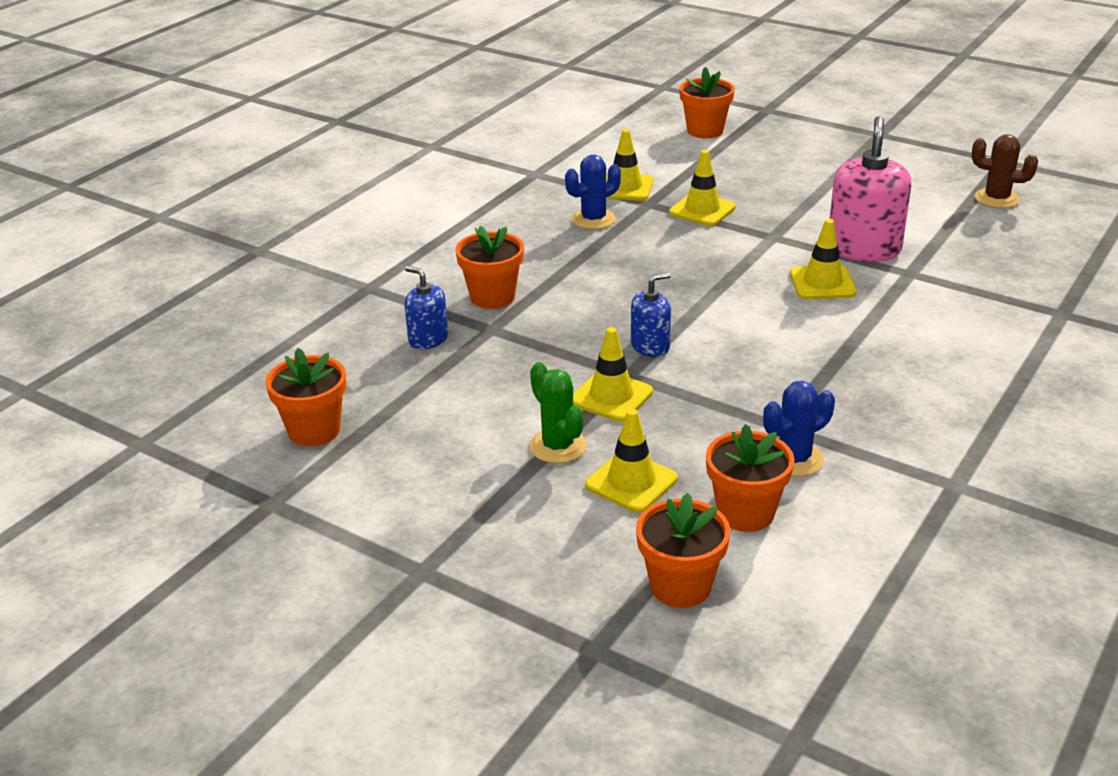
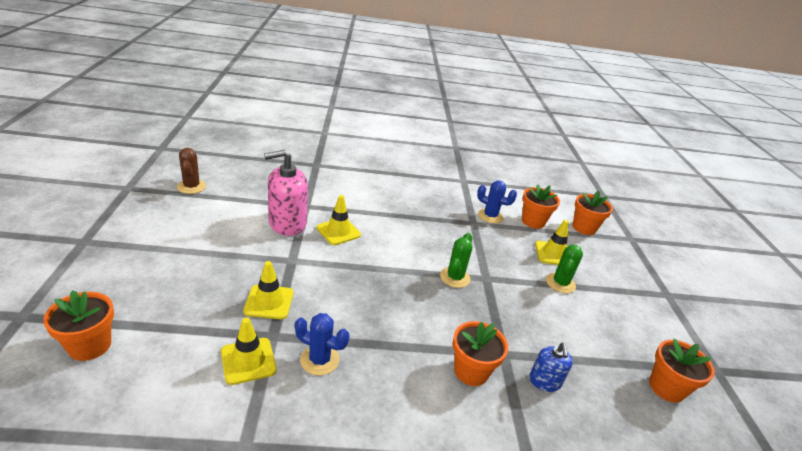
camera: 130 degrees left, 0 degrees up
yellow traffic cone [573,327,653,422] -> none
blue soap dispenser [631,272,671,357] -> green cactus [440,233,472,288]

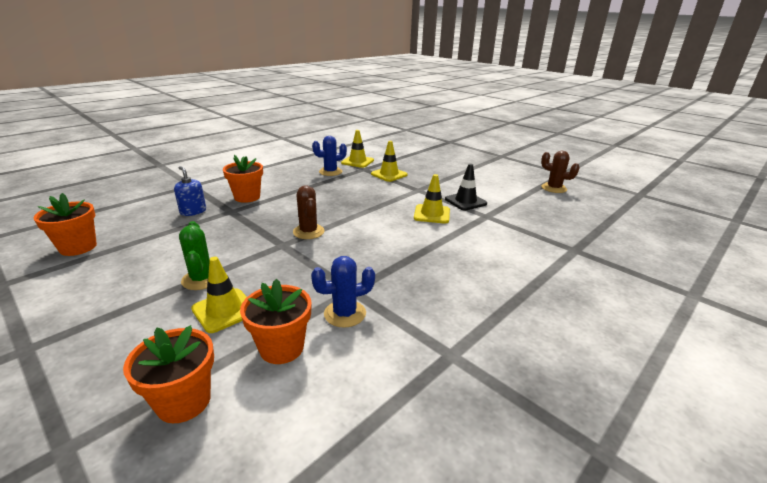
camera: 140 degrees right, 5 degrees down
orange flower pot [43,290,114,361] -> none
pink soap dispenser [264,150,308,236] -> black traffic cone [445,164,487,210]
green cactus [440,233,472,288] -> brown cactus [293,185,325,239]

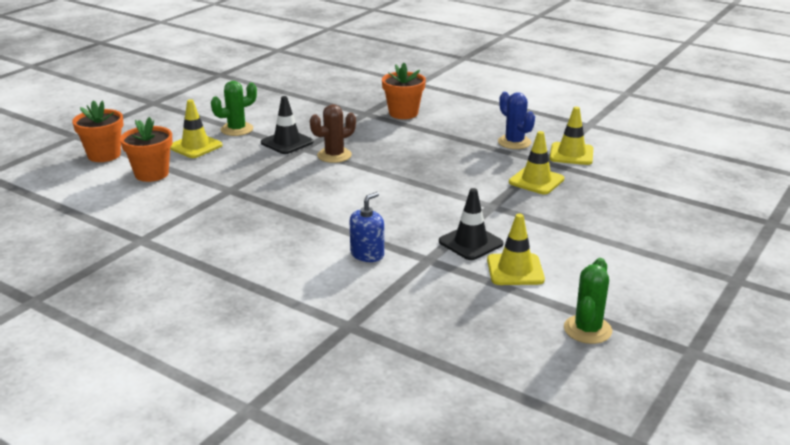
camera: 80 degrees right, 0 degrees up
orange flower pot [34,193,97,256] -> none
blue soap dispenser [174,166,206,216] -> blue soap dispenser moved to [350,192,384,262]
blue cactus [311,256,375,328] -> none
yellow traffic cone [414,174,450,224] -> yellow traffic cone moved to [487,213,545,285]
brown cactus [541,150,580,193] -> green cactus [564,258,612,344]
none -> black traffic cone [261,96,314,154]

